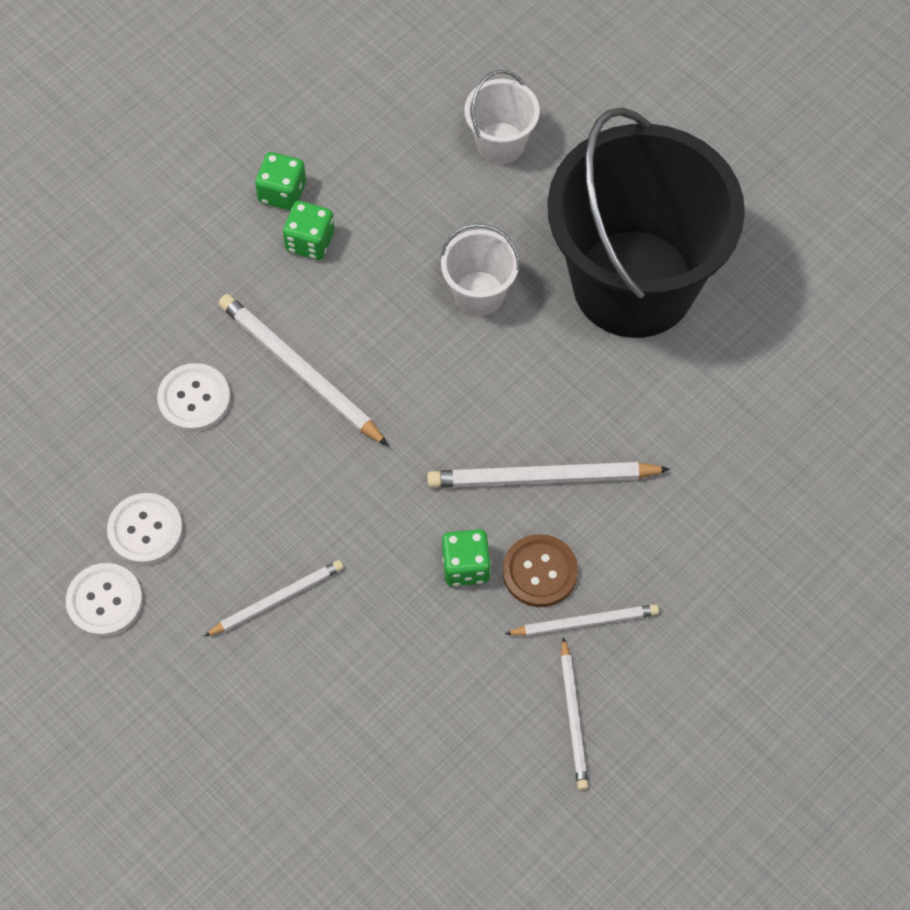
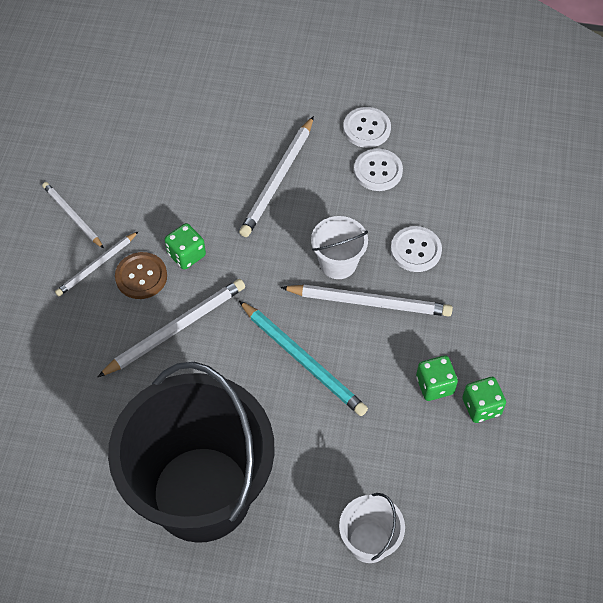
camera: 145 degrees right, 5 degrees down
white pencil [204,560,344,636] -> white pencil [239,116,314,237], size x1.60
white bucket [440,224,520,316] -> white bucket moved to [311,216,368,279]
none -> turquoise pencil [239,301,368,416]

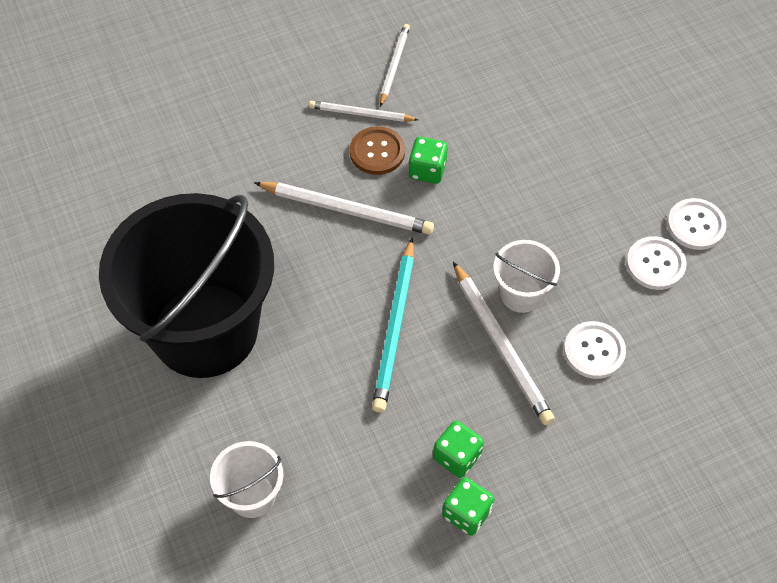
camera: 55 degrees right, 0 degrees up
white pencil [239,116,314,237] -> none

